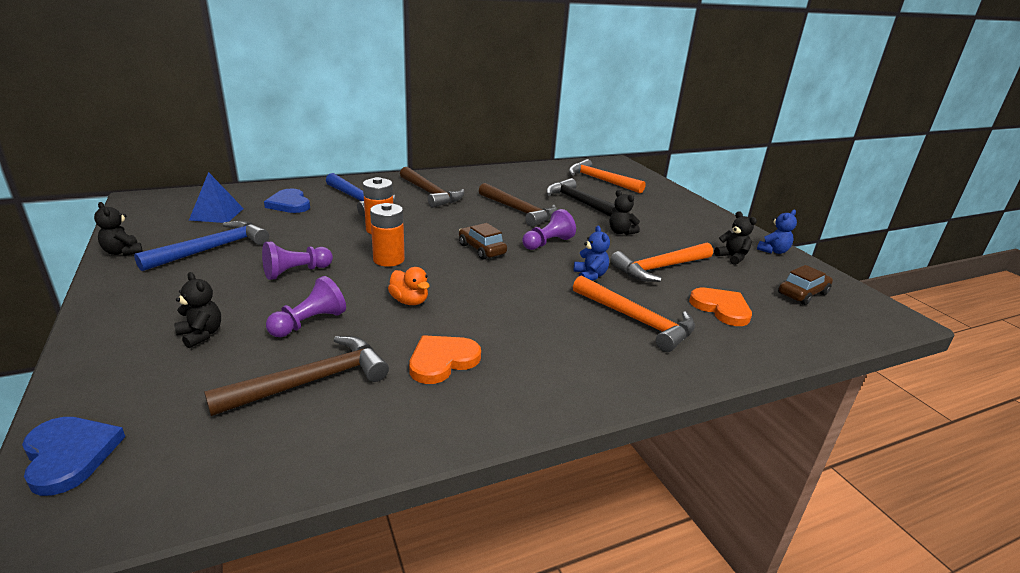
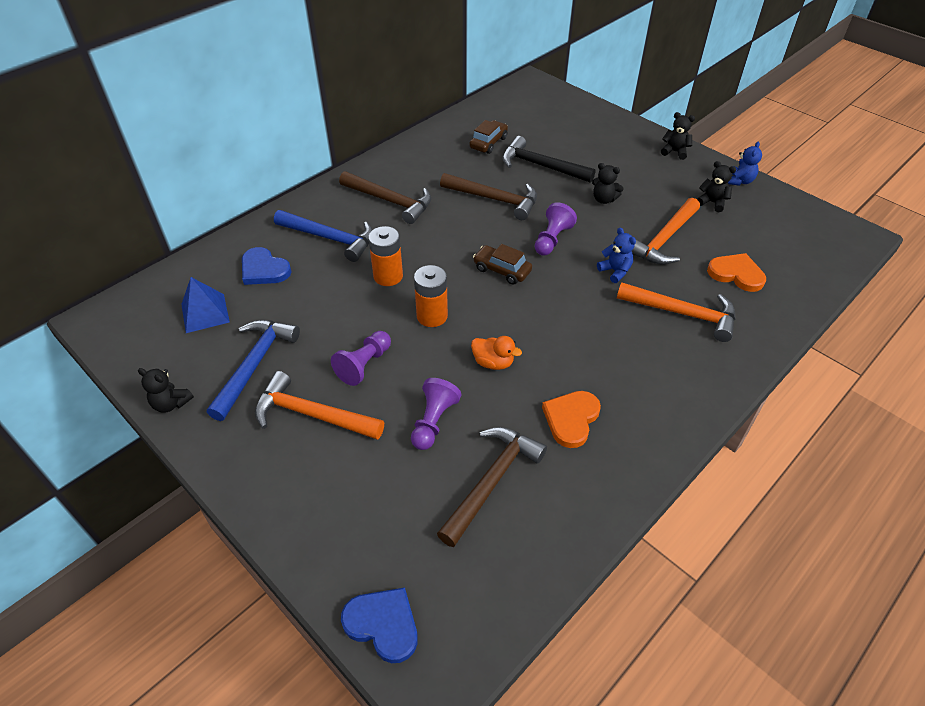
camera: 20 degrees left, 20 degrees up
black teddy bear [174,272,221,348] -> black teddy bear moved to [661,112,695,160]
orange hammer [569,159,645,193] -> orange hammer moved to [255,371,384,440]
brown car [778,265,833,305] -> brown car moved to [469,120,508,154]

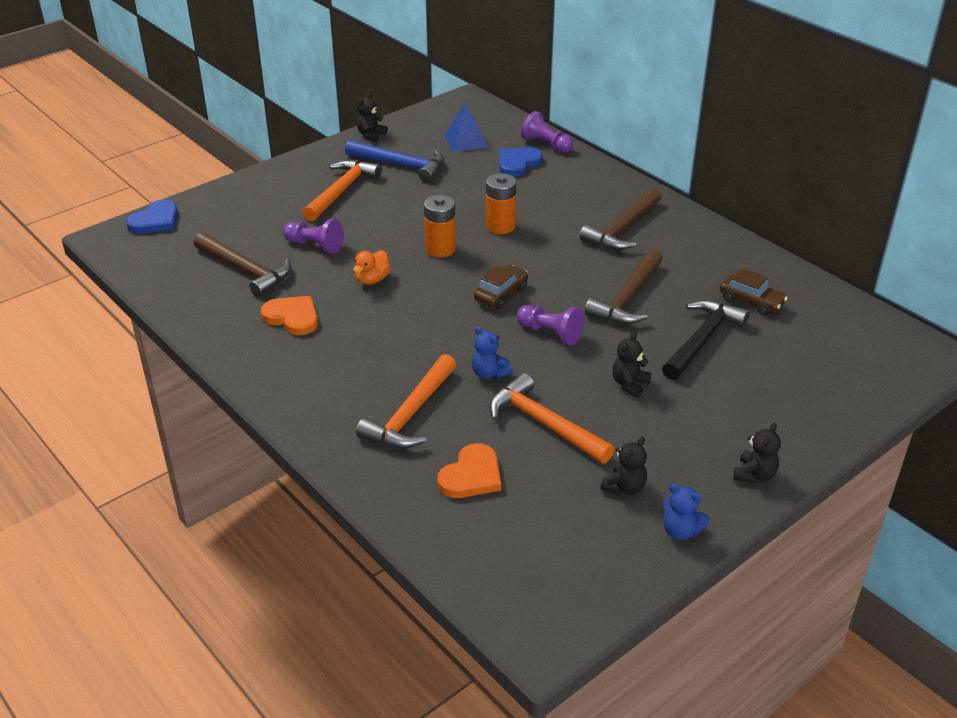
camera: 95 degrees right, 10 degrees down
blue hammer [274,210,373,262] -> none
purple pawn [331,331,391,386] -> purple pawn moved to [521,111,573,153]
blue teddy bear [597,228,636,283] -> blue teddy bear turned 75 degrees clockwise [472,326,513,379]

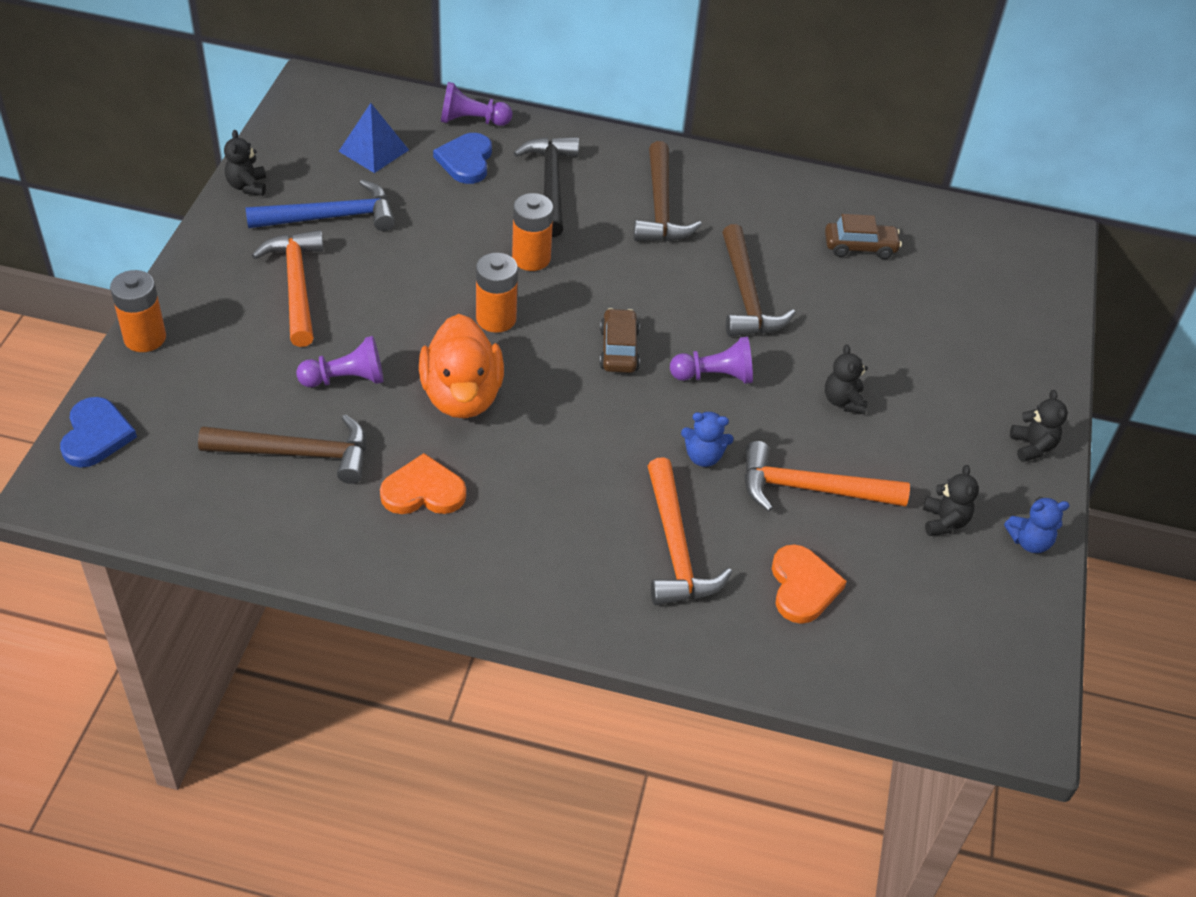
camera: 40 degrees left, 10 degrees up
orange duck [353,250,391,285] -> orange duck [419,314,504,418], size x1.95
black hammer [662,300,750,380] -> black hammer moved to [514,137,579,237]
none -> orange battery [110,270,166,352]

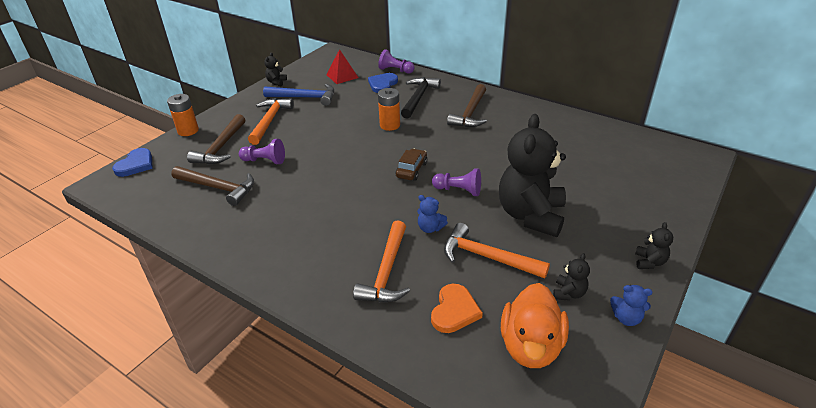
camera: 25 degrees right, 10 degrees down
blue pyramid [339,103,409,173] -> red pyramid [326,49,359,84]
orange heart [380,453,466,514] -> none
orange duck [419,314,504,418] -> orange duck moved to [501,283,569,368]
orange battery [476,253,518,333] -> none
brown hammer [722,224,796,337] -> brown hammer moved to [187,114,246,164]
brown car [825,214,902,259] -> none
black teddy bear [825,344,868,414] -> black teddy bear [499,114,566,237], size x2.49

